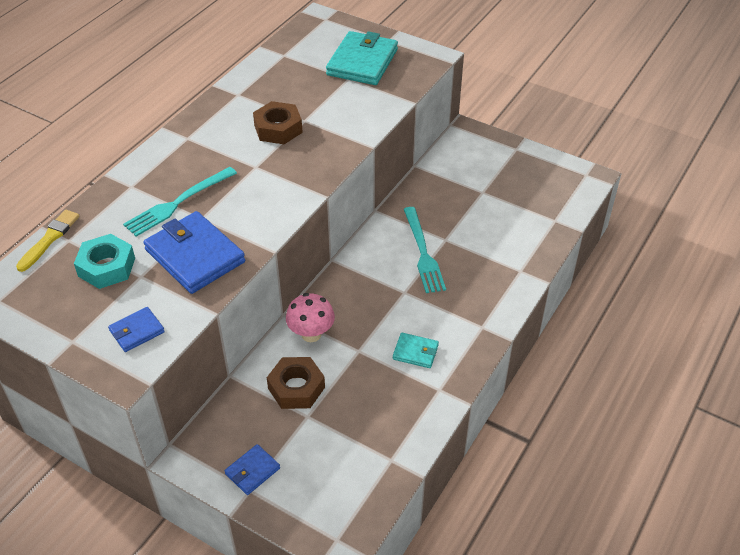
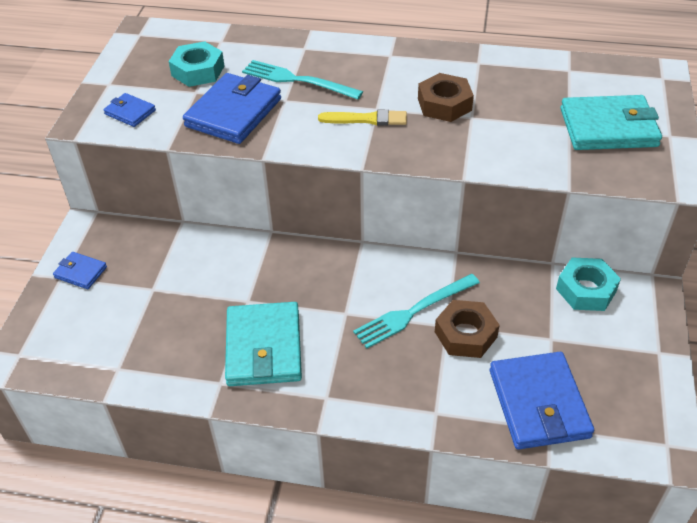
camera: 70 degrees right, 0 degrees up
yellow brush [16,210,80,272] -> yellow brush moved to [318,109,407,126]
brown nut [267,357,325,409] -> brown nut moved to [435,300,500,358]
pink mushroom [286,293,335,342] -> none
turquoise wallet [393,333,439,368] -> turquoise wallet [225,302,302,386], size x2.00
none -> blue wallet [490,352,594,449]
none -> turquoise nut [556,258,621,311]

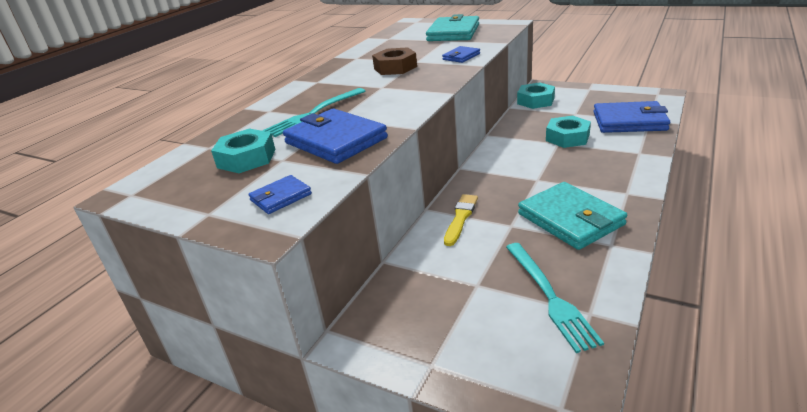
camera: 70 degrees left, 15 degrees down
blue wallet [53,252,107,289] -> blue wallet moved to [442,46,480,63]
turquoise wallet [225,302,302,386] -> turquoise wallet turned 45 degrees clockwise [518,182,627,250]
yellow brush [318,109,407,126] -> yellow brush moved to [444,194,478,246]
turquoise fork [353,274,480,348] -> turquoise fork moved to [506,243,604,353]
brown nut [435,300,500,358] -> turquoise nut [546,116,591,148]

